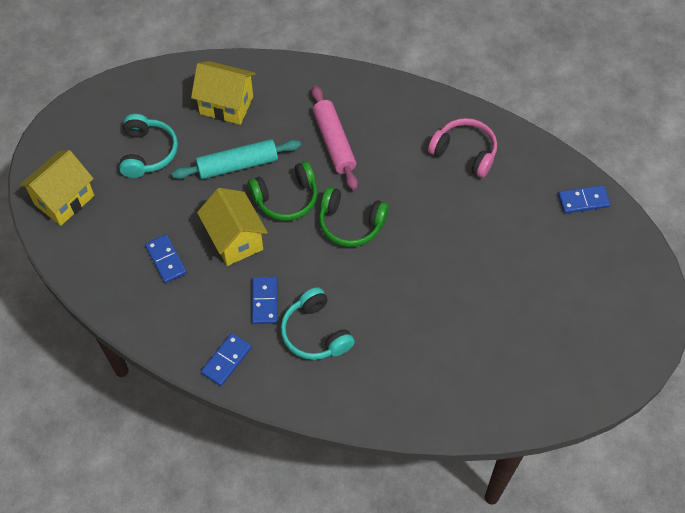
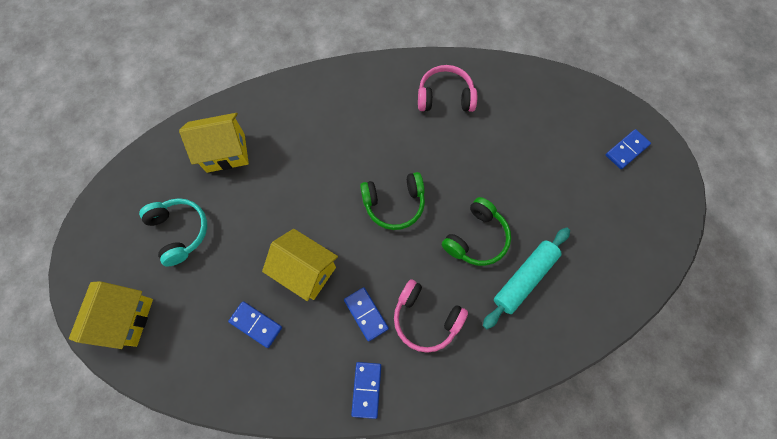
camera: 30 degrees left, 10 degrees up
turquoise rolling pin [172,139,301,179] -> turquoise rolling pin moved to [483,228,570,329]
green headphones [248,161,317,221] -> green headphones moved to [442,197,511,266]
turquoise headphones [281,287,355,360] -> pink headphones [394,279,468,353]
pink rolling pin [312,85,358,190] -> none
blue domino [558,185,610,214] -> blue domino moved to [606,129,651,169]

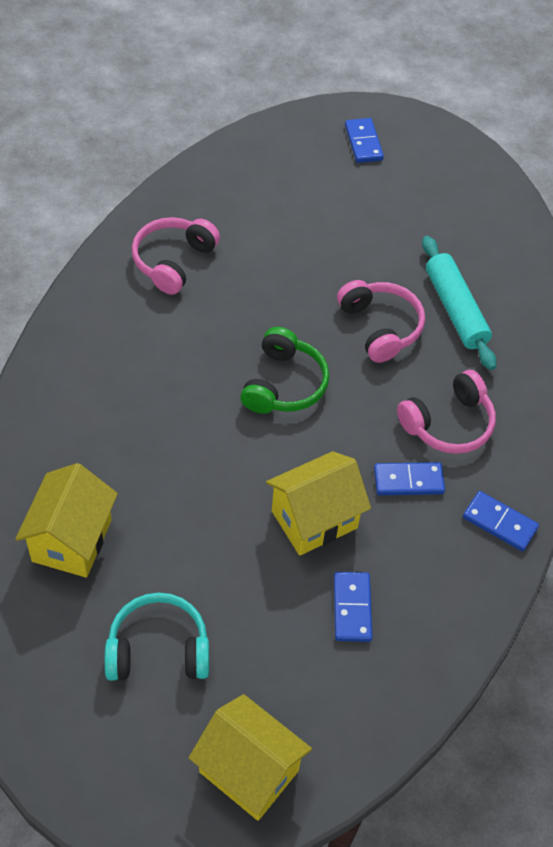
camera: 65 degrees left, 15 degrees down
blue domino [228,301,282,348] -> blue domino turned 60 degrees counterclockwise [334,572,372,642]
green headphones [442,197,511,266] -> pink headphones [337,280,425,363]

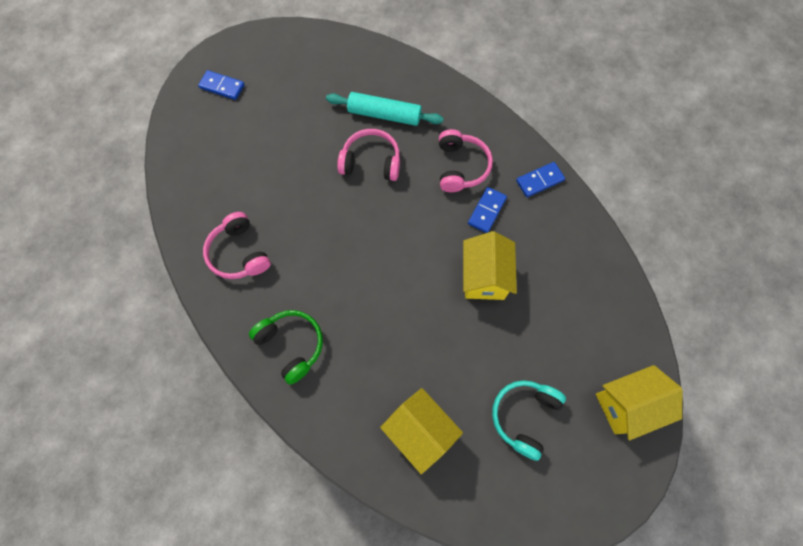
camera: 55 degrees left, 15 degrees up
green headphones [240,327,329,414] -> green headphones moved to [249,310,323,385]
blue domino [334,572,372,642] -> none

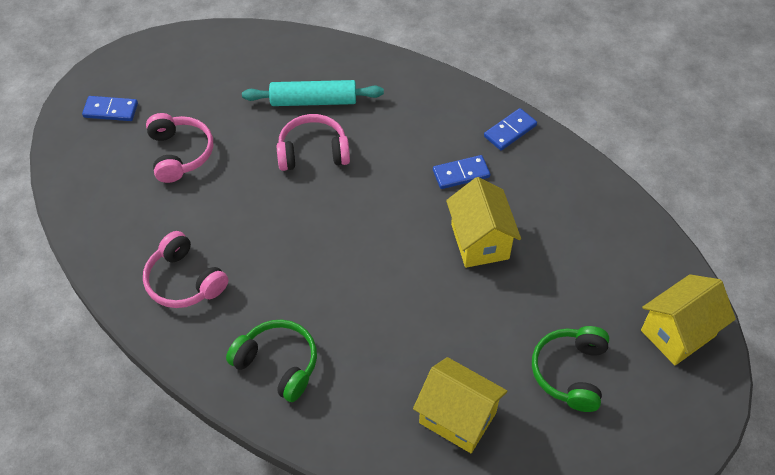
camera: 15 degrees left, 15 degrees down
pink headphones [439,129,493,192] -> pink headphones moved to [146,113,213,183]
blue domino [468,187,507,233] -> blue domino turned 60 degrees clockwise [433,155,491,189]
turquoise headphones [492,380,566,461] -> green headphones [532,326,609,412]

